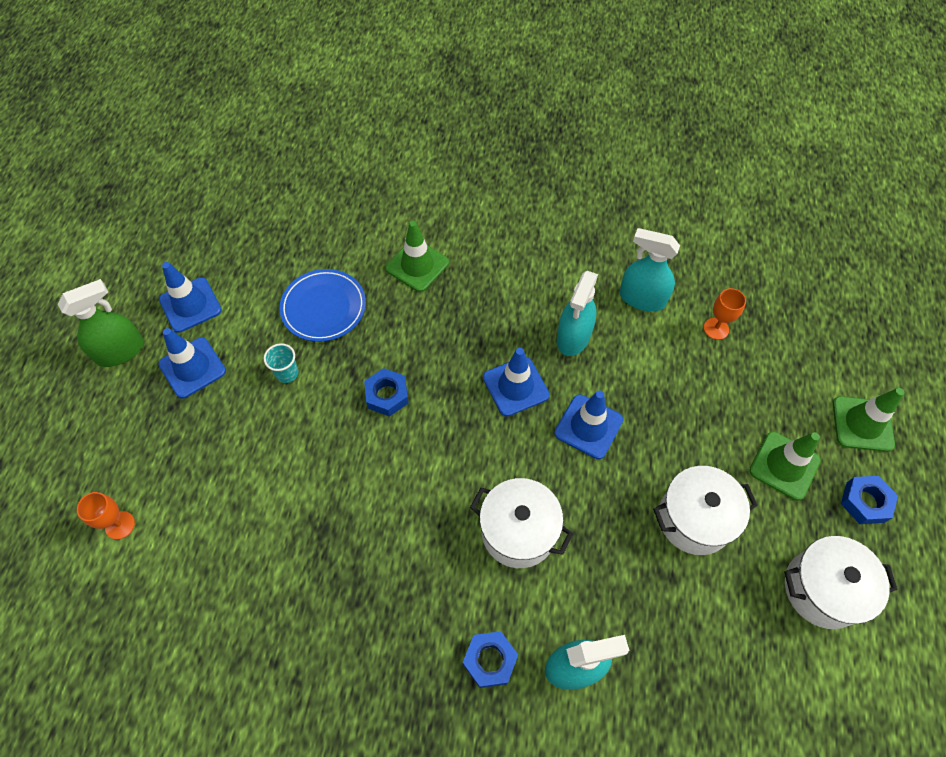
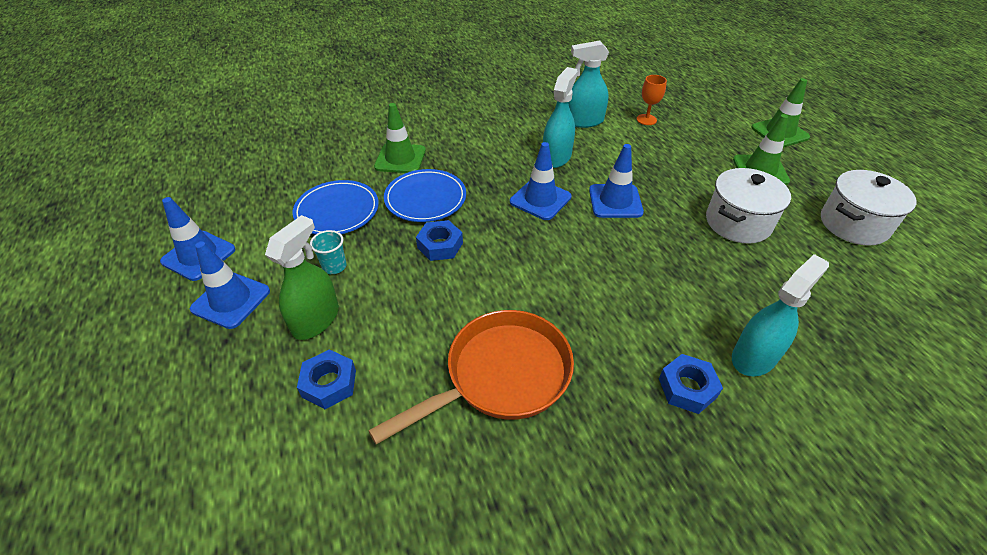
camera: 30 degrees left, 15 degrees down
green spray bottle [58,279,144,367] -> green spray bottle moved to [265,215,339,340]
orange goblet [77,492,135,539] -> none
white pot [470,478,573,568] -> none
turquoise spray bottle [557,271,598,356] -> turquoise spray bottle turned 150 degrees counterclockwise [543,67,578,168]
blue nut [841,476,898,524] -> blue nut moved to [297,349,356,409]
none -> orange pan [368,310,574,444]
none -> blue plate [384,169,466,222]

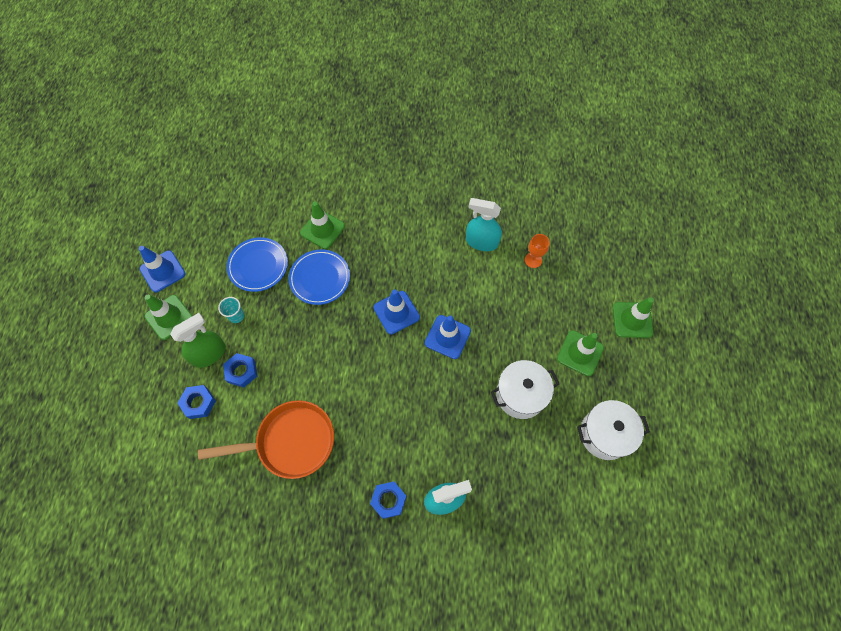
camera: 25 degrees right, 20 degrees up
blue traffic cone [190,241,270,329] -> green traffic cone [145,295,192,340]
blue nut [416,220,463,261] -> blue nut moved to [223,353,257,388]
turquoise spray bottle [543,67,578,168] -> none

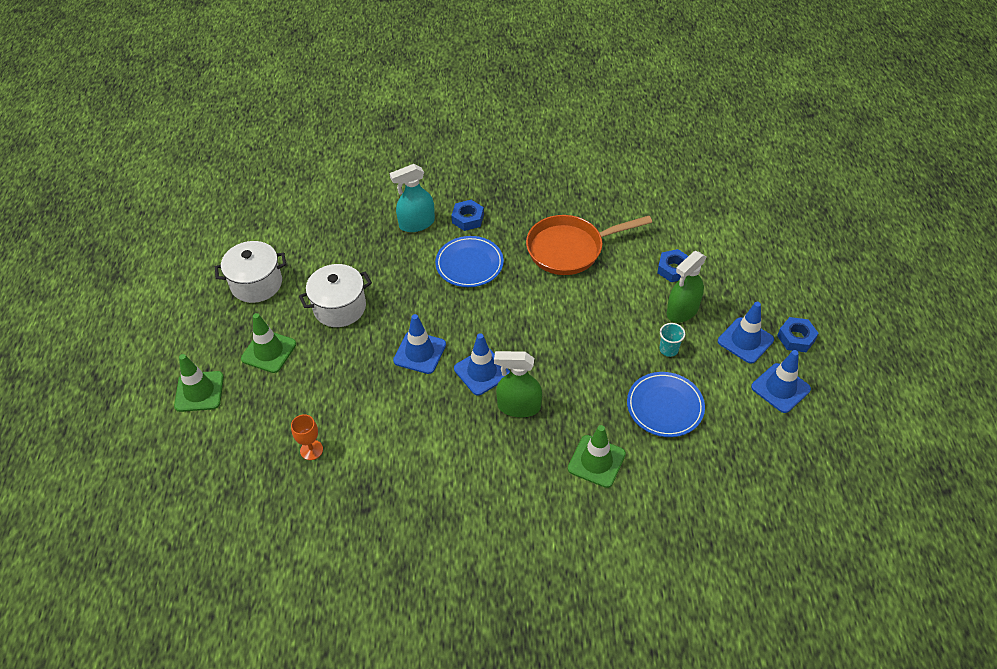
camera: 175 degrees right, 15 degrees down
green traffic cone [145,295,192,340] -> blue traffic cone [718,302,774,364]
blue nut [223,353,257,388] -> blue nut moved to [777,317,819,352]
blue plate [289,249,350,305] -> blue plate moved to [435,236,504,287]
turquoise spray bottle [466,198,502,251] -> none
none -> green spray bottle [494,351,542,417]

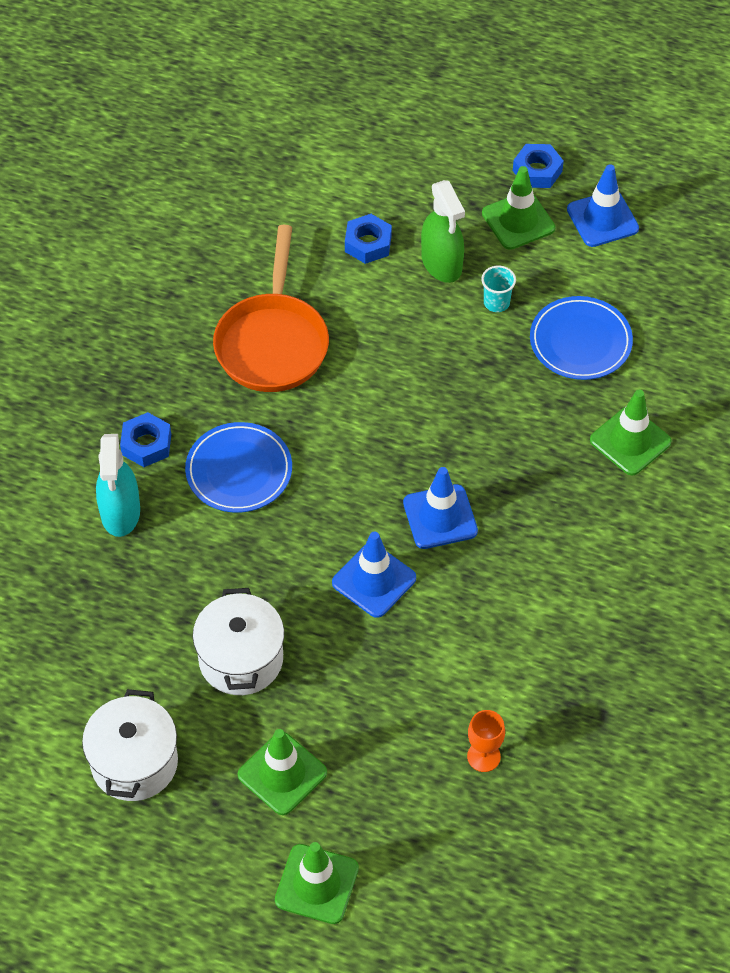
camera: 70 degrees left, 5 degrees up
green spray bottle [494,351,542,417] -> none
blue traffic cone [718,302,774,364] -> green traffic cone [482,166,555,250]

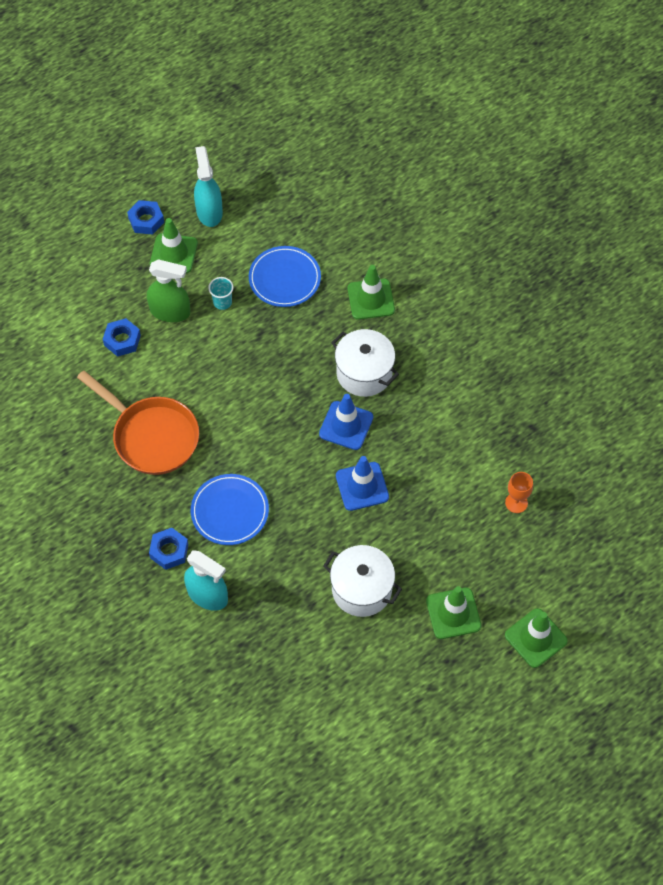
camera: 55 degrees left, 5 degrees up
white pot [82,689,178,801] -> white pot moved to [331,329,399,397]
blue traffic cone [567,164,639,247] -> turquoise spray bottle [194,146,223,227]

